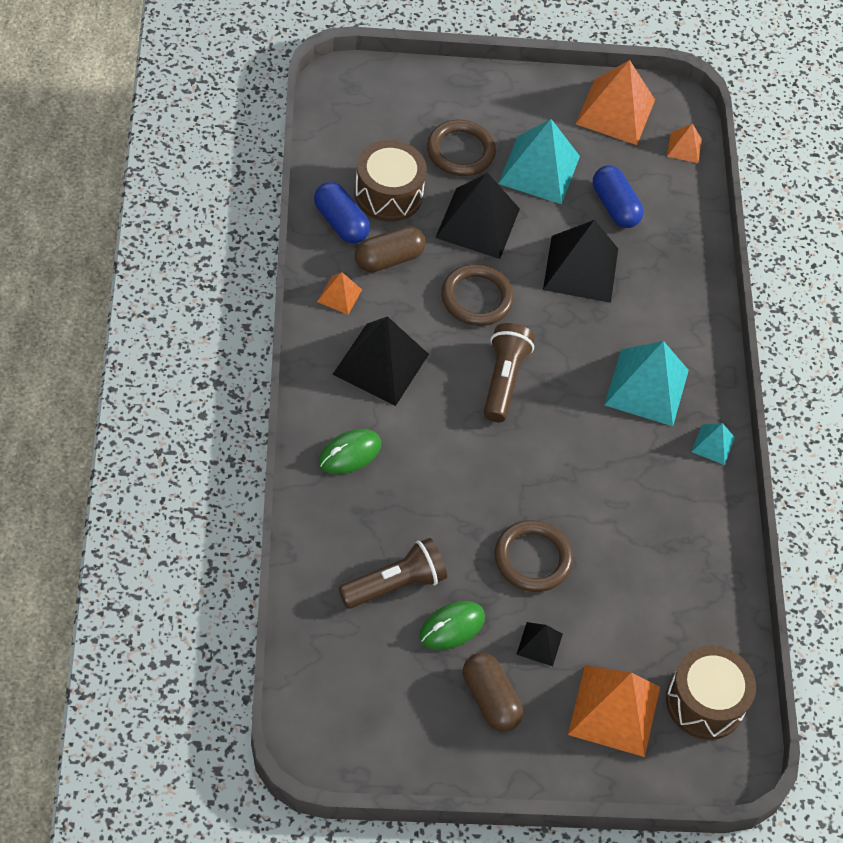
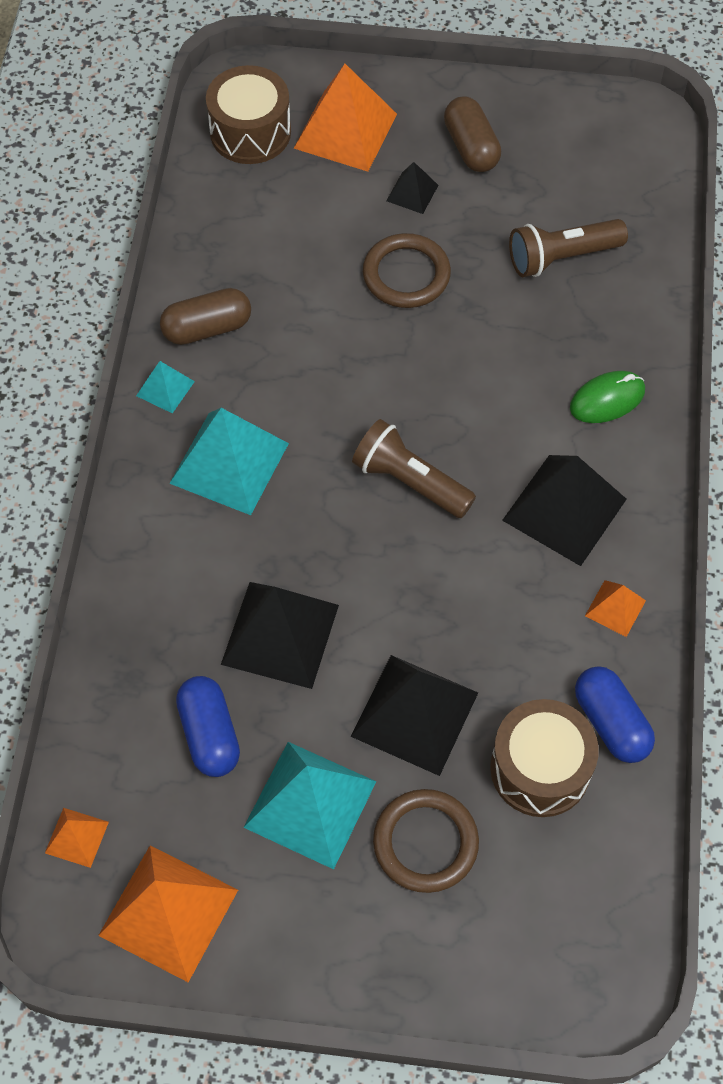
camera: 165 degrees left, 5 degrees up
brown capsule [355,226,426,272] -> brown capsule moved to [160,288,251,345]
green mouse [420,601,485,650] -> none
brown ring [441,264,514,326] -> none
brown flashlight [484,323,535,422] -> brown flashlight turned 105 degrees clockwise [352,419,476,518]

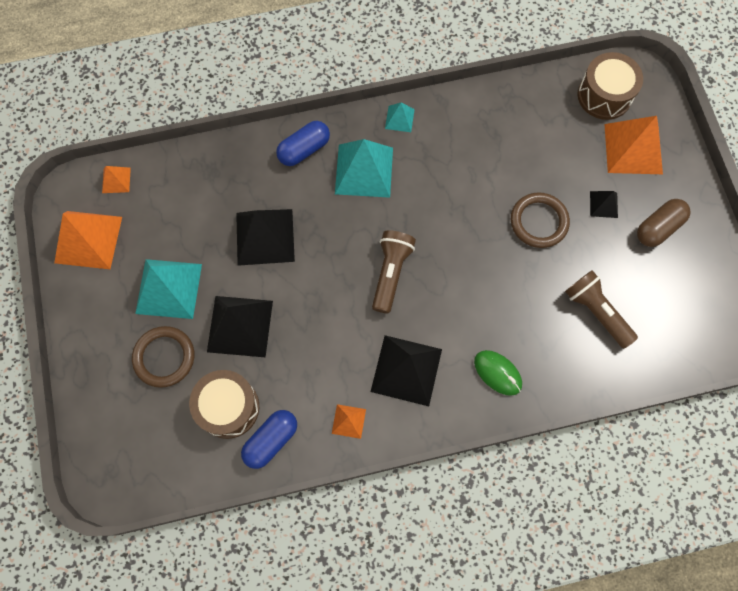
camera: 70 degrees right, 10 degrees up
brown capsule [160,288,251,345] -> none
blue capsule [176,676,240,777] -> blue capsule moved to [276,121,330,166]

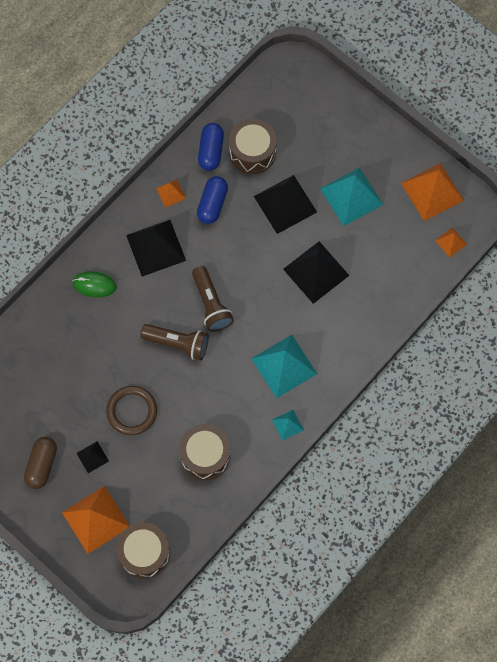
camera: 145 degrees right, 0 degrees up
brown ring [132,326,194,388] -> none
blue capsule [276,121,330,166] -> blue capsule moved to [197,176,228,224]
brown flashlight [565,270,638,348] -> brown flashlight moved to [140,324,209,360]
none -> brown drum [179,424,231,480]

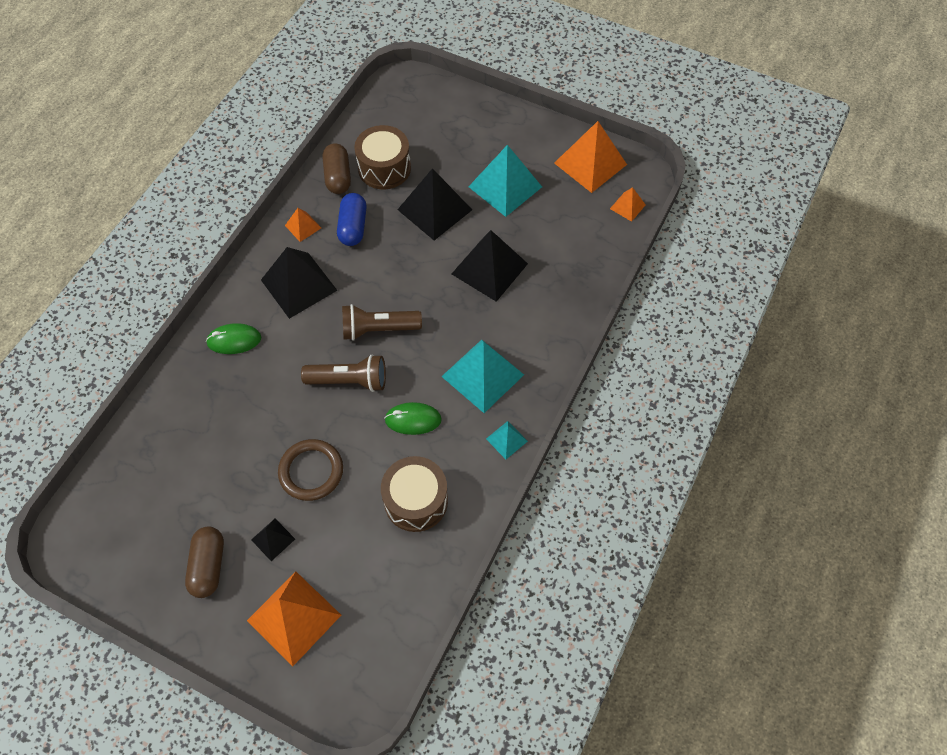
camera: 15 degrees left, 10 degrees down
brown drum [117,522,170,579] -> none
brown flashlight [192,266,234,332] -> brown flashlight turned 120 degrees clockwise [342,304,422,341]
blue capsule [198,123,224,171] -> brown capsule [323,143,351,194]
none -> green mouse [384,402,442,435]

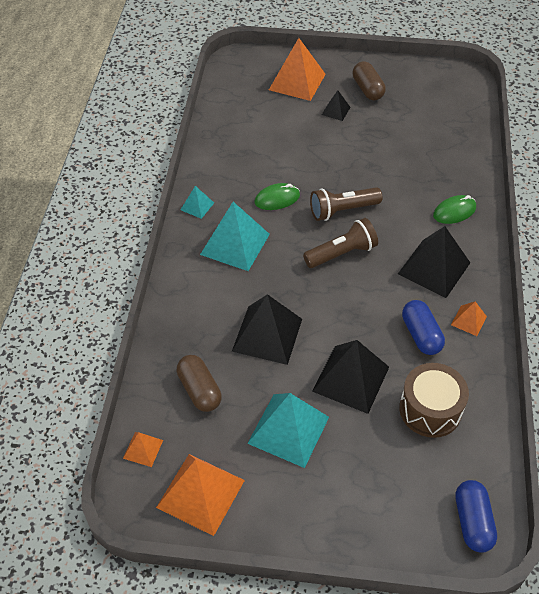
camera: 160 degrees right, 10 degrees down
brown ring [278,439,343,501] -> none
brown capsule [323,143,351,194] -> brown capsule moved to [177,355,222,412]
brown drum [381,456,448,532] -> none
none -> blue capsule [455,480,497,553]

